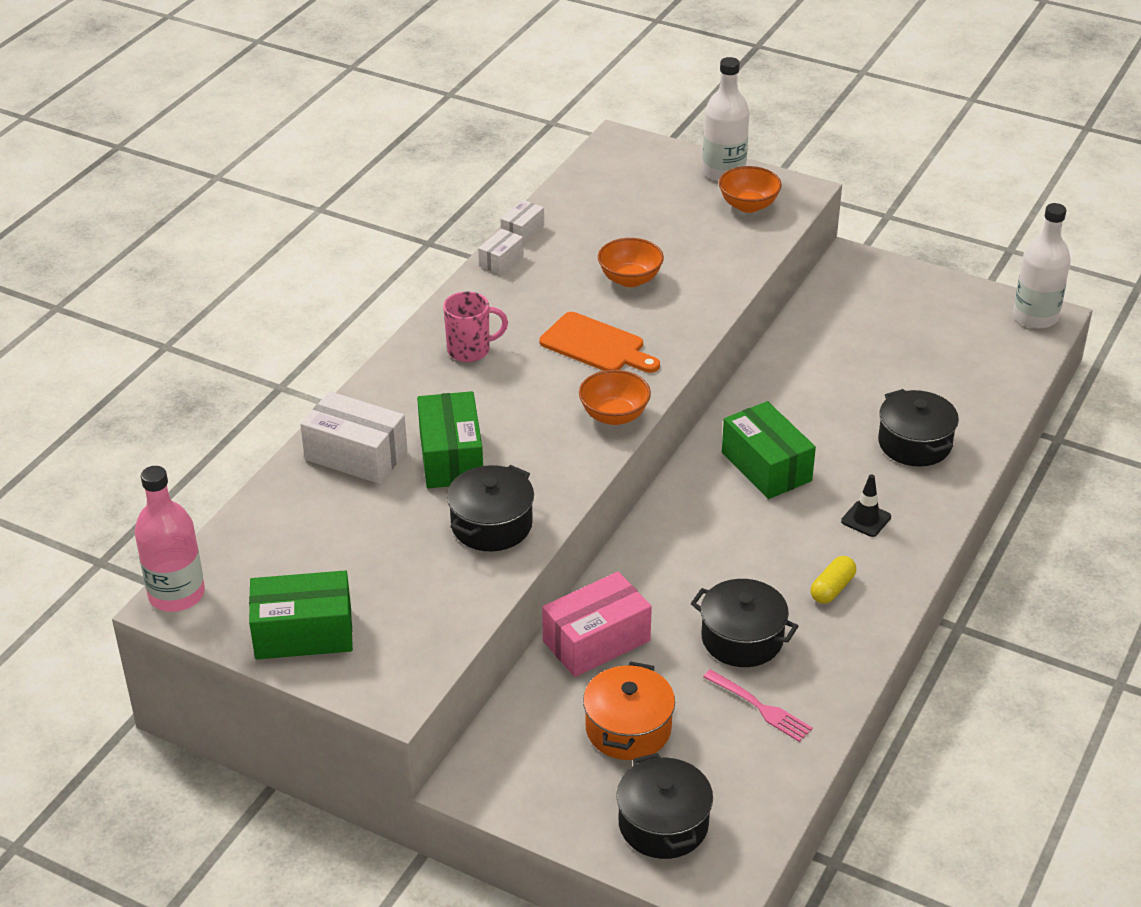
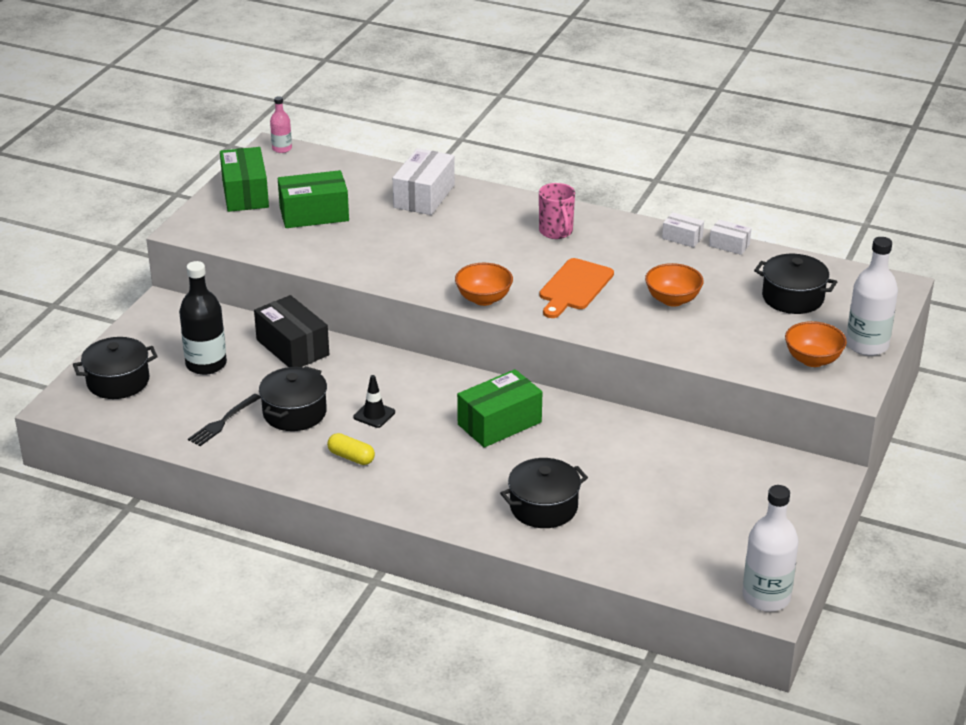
camera: 85 degrees right, 5 degrees down
pink bottle [135,466,205,612] -> pink bottle [270,96,292,153], size x0.54
green box [417,391,483,488] -> green box moved to [278,170,349,228]
black pot [447,465,534,551] -> black pot moved to [754,254,837,314]
pink box [542,571,652,677] -> black box [254,295,329,367]
orange pot [583,661,675,760] -> black bottle [179,261,227,375]
pink fork [703,669,813,742] -> black fork [188,394,261,446]
black traffic cone [841,474,891,537] -> black traffic cone moved to [353,375,395,428]

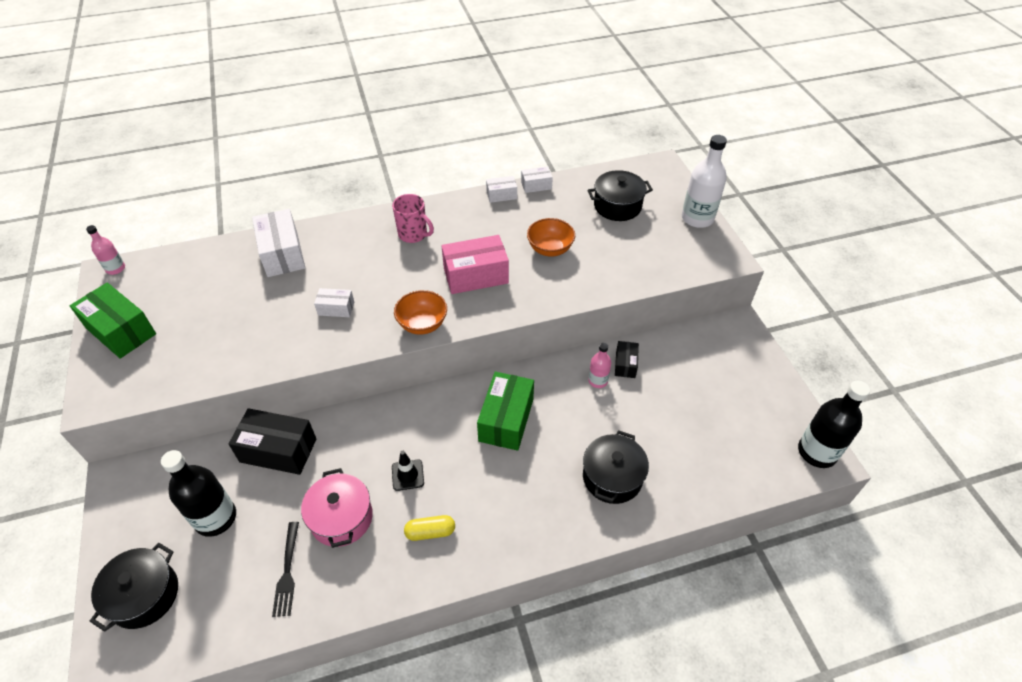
camera: 40 degrees left, 15 degrees up
black pot [259,366,327,431] -> pink pot [301,468,373,548]
green box [278,170,349,228] -> none
orange cutting board [539,258,614,318] -> pink box [442,235,509,294]
white bottle [743,485,799,612] -> black bottle [798,381,870,468]
orange bowl [785,321,847,367] -> none
none -> white box [314,288,354,317]
none -> pink bottle [588,343,611,388]
none -> black box [615,341,639,378]

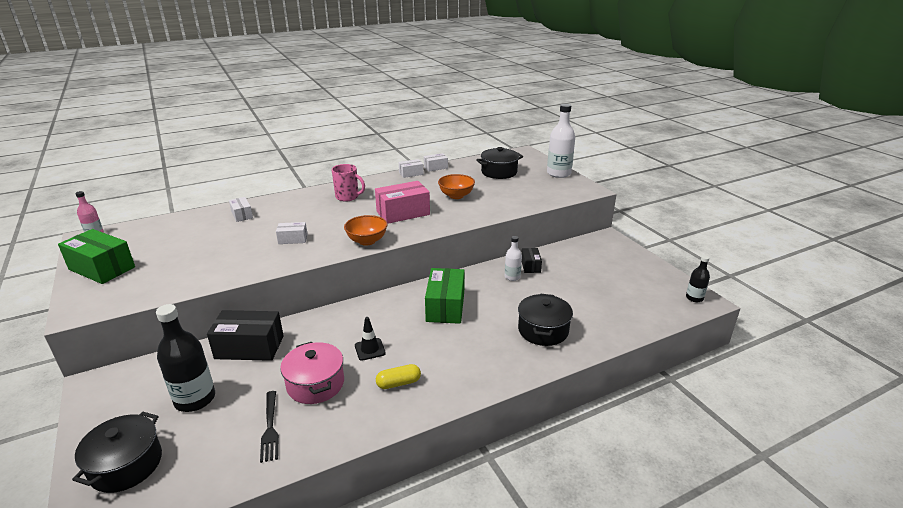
camera: 10 degrees left, 20 degrees down
white box [252,209,305,277] -> white box [229,197,253,222], size x0.53
pink bottle [588,343,611,388] -> white bottle [505,236,522,281]
black bottle [798,381,870,468] -> black bottle [686,255,710,302], size x0.54

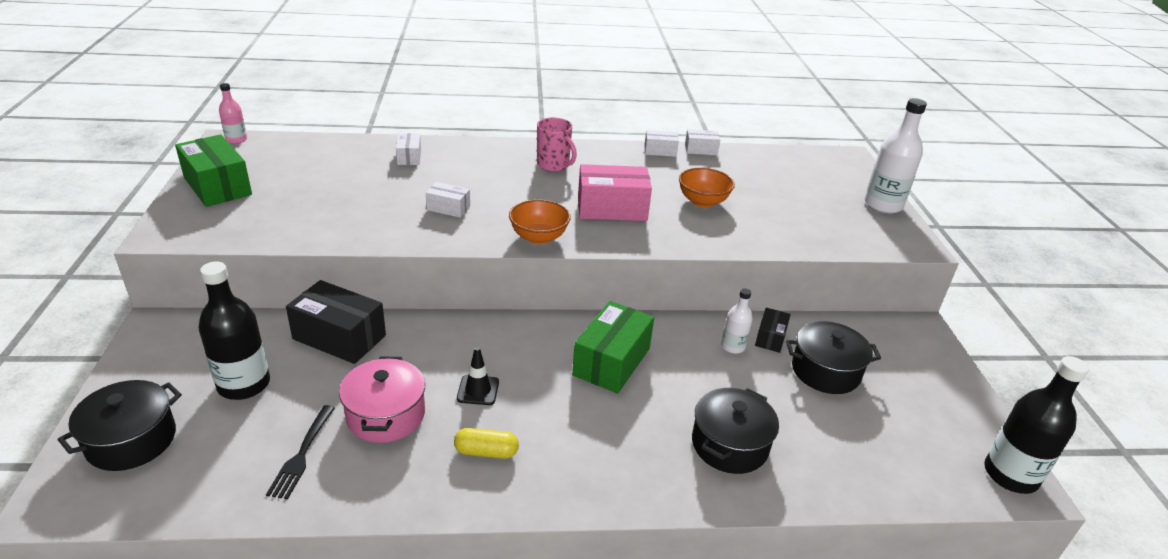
camera: 20 degrees right, 5 degrees up
black pot [476,147,523,179] -> black pot moved to [786,321,881,394]
black bottle [686,255,710,302] -> black bottle [984,356,1089,494], size x1.84

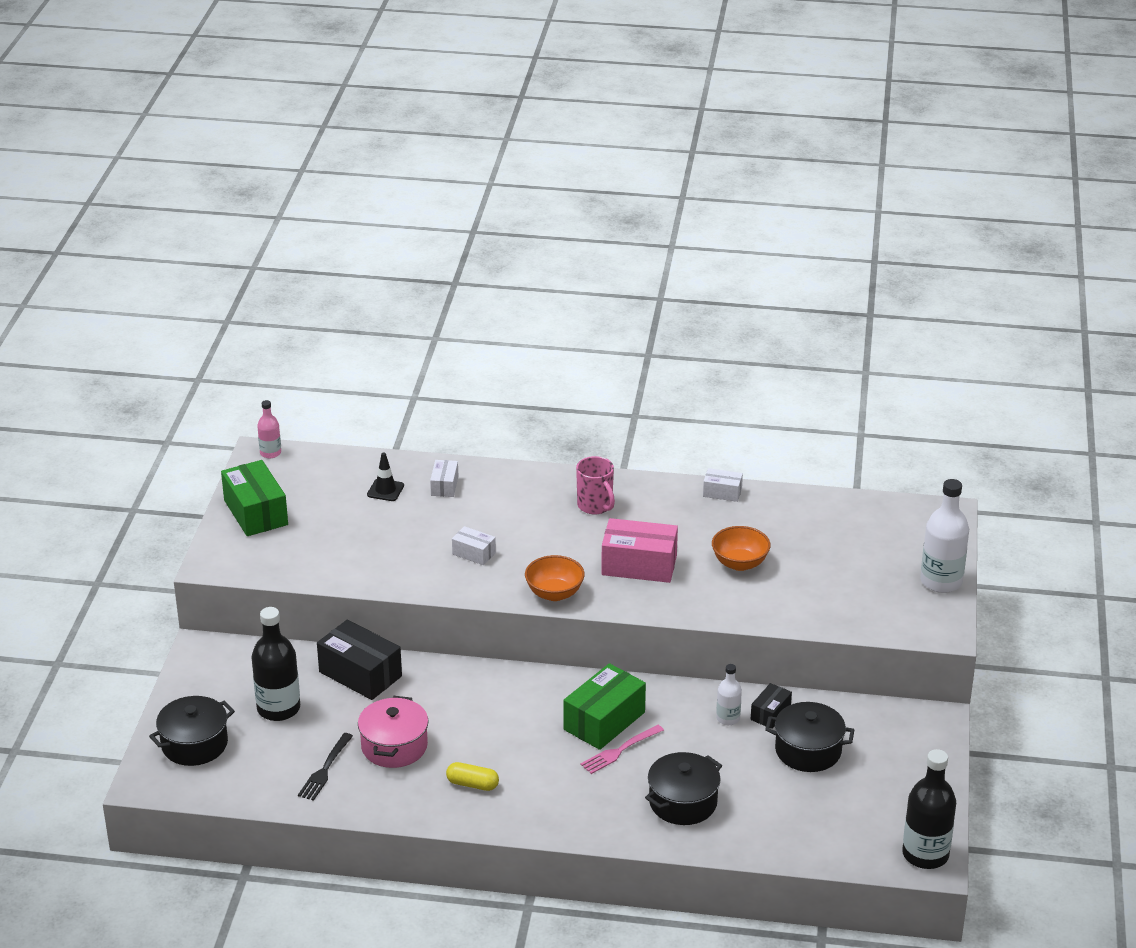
camera: 15 degrees right, 0 degrees up
black traffic cone [457,347,499,405] -> black traffic cone moved to [367,452,404,501]
white box [685,129,720,155] -> none
none -> pink fork [580,725,664,774]

